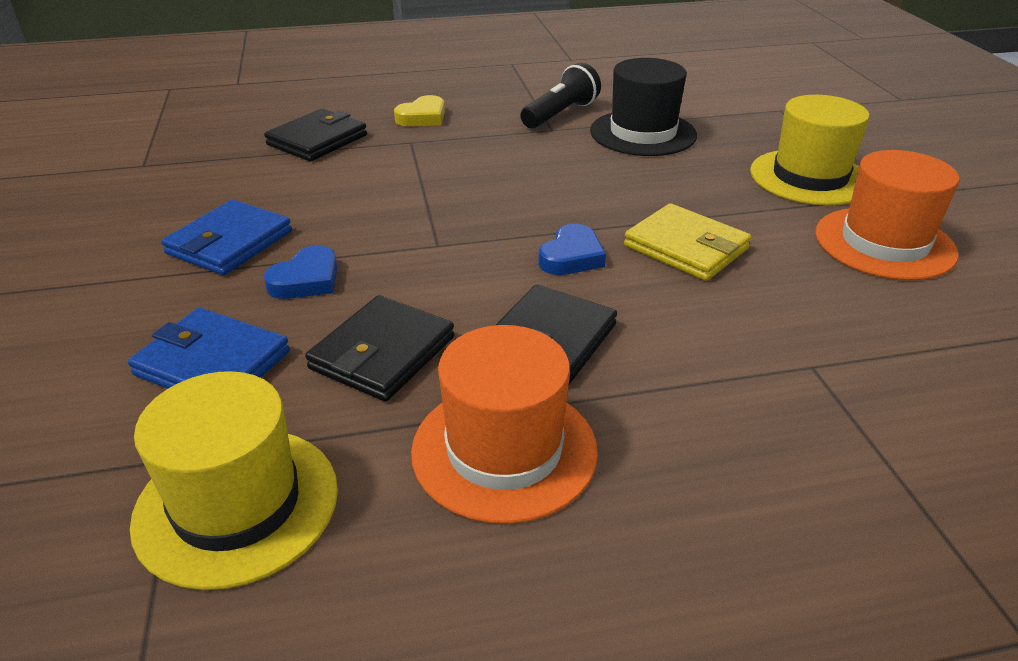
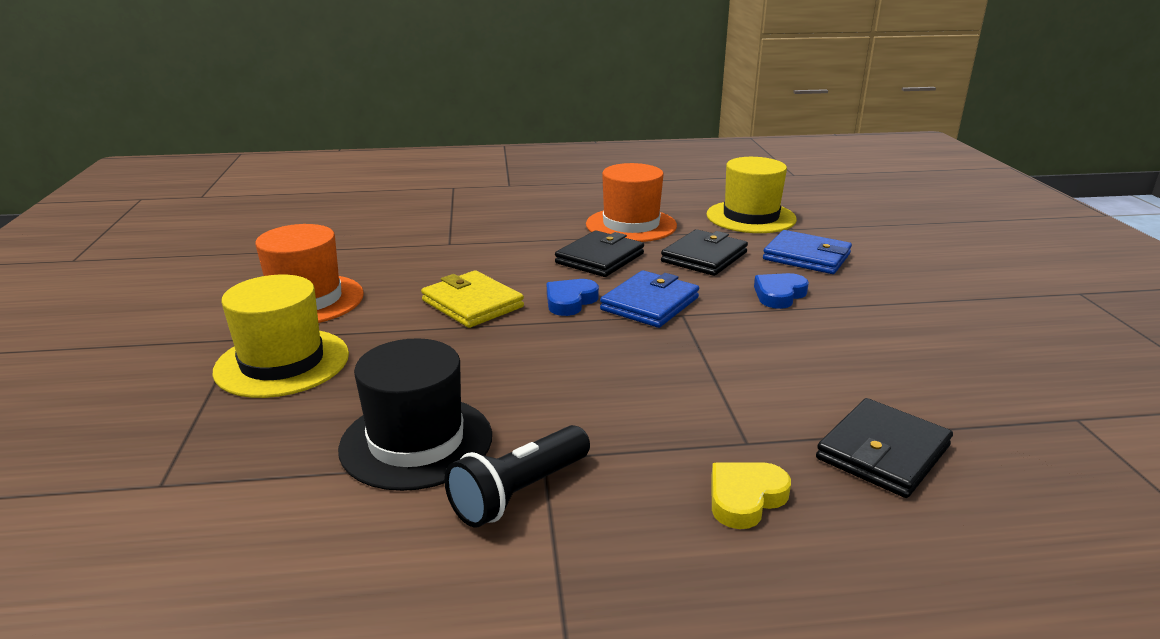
camera: 175 degrees left, 10 degrees down
blue wallet [161,199,292,275] -> blue wallet moved to [600,270,699,328]

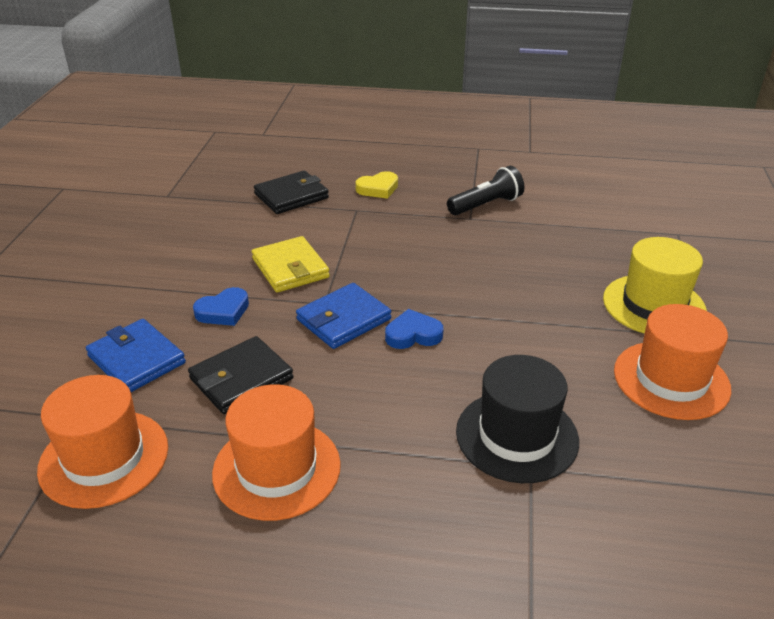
camera: 165 degrees left, 10 degrees up
black hat [338,338,492,491] -> black hat moved to [456,355,579,483]
yellow wallet [421,270,524,328] -> yellow wallet moved to [252,236,330,293]
blue heart [547,279,599,316] -> blue heart turned 150 degrees counterclockwise [385,309,443,349]
black wallet [555,231,644,277] -> none
yellow hat [706,157,797,233] -> orange hat [37,375,168,509]

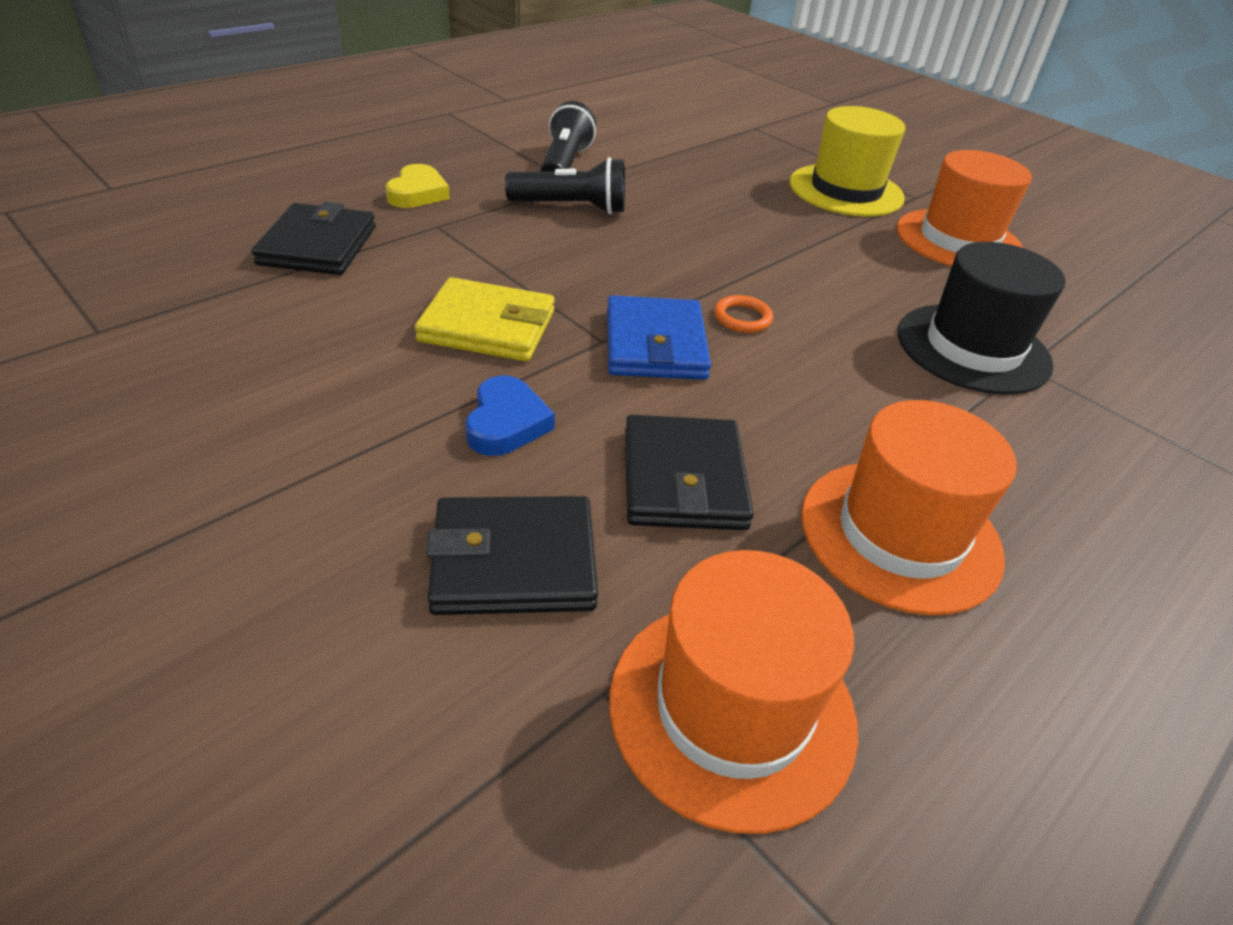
camera: 55 degrees left, 5 degrees up
blue wallet [86,319,186,392] -> black wallet [426,496,598,615]
blue heart [385,309,443,349] -> orange ring [714,295,773,333]
none -> black flashlight [505,157,625,214]

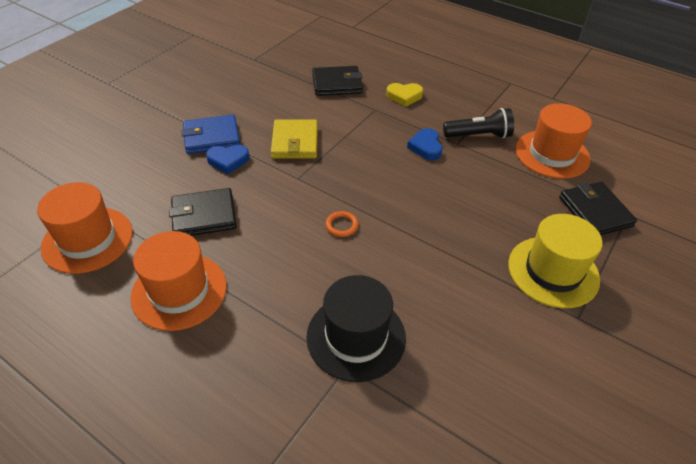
camera: 80 degrees right, 5 degrees up
black wallet [426,496,598,615] -> black wallet moved to [559,182,637,235]
black flashlight [505,157,625,214] -> blue heart [407,128,443,160]
blue wallet [607,295,711,380] -> blue wallet moved to [182,115,240,154]
orange hat [897,150,1032,266] -> orange hat moved to [515,103,592,179]

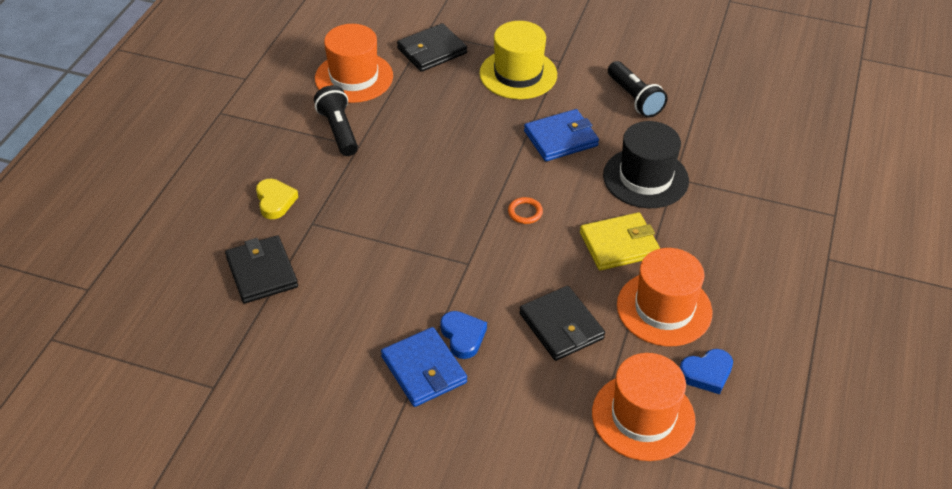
camera: 105 degrees left, 0 degrees up
yellow wallet [271,119,318,159] -> yellow wallet moved to [580,212,660,271]
blue heart [407,128,443,160] -> blue heart moved to [680,349,733,394]
none -> blue wallet [524,109,599,161]
none -> black flashlight [608,61,667,118]

